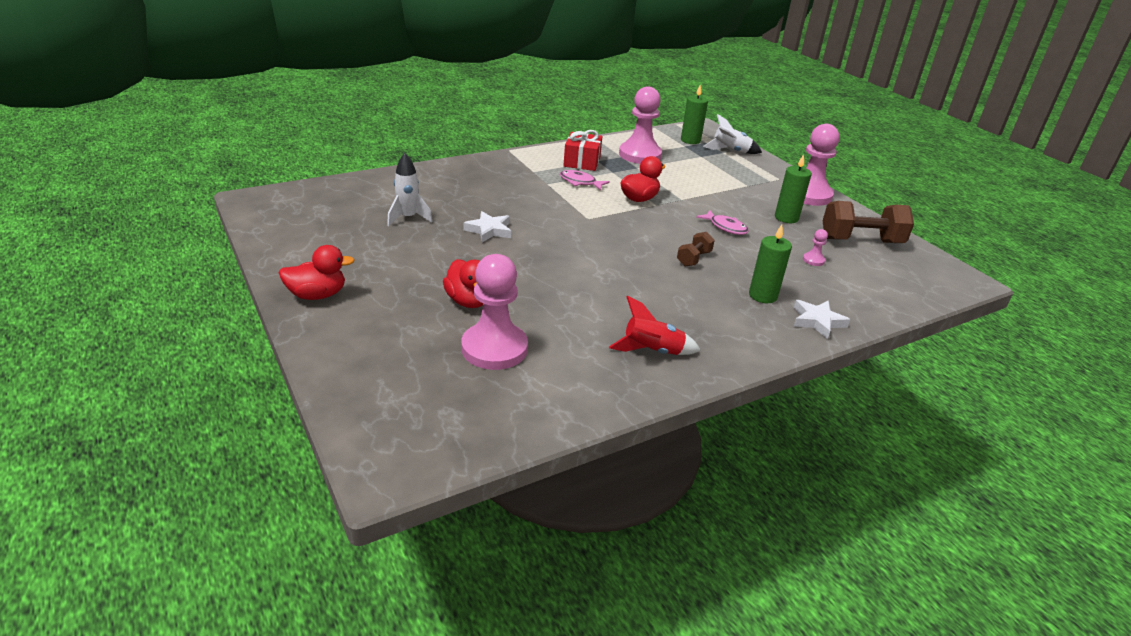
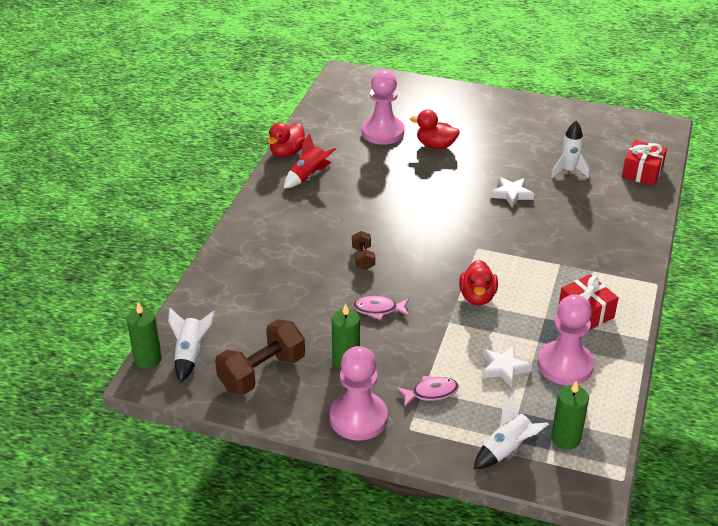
camera: 140 degrees right, 5 degrees up
red duck [279,245,355,300] -> red duck moved to [267,123,305,157]
pink fish [560,170,610,190] -> pink fish moved to [396,376,459,407]
green candle [749,225,792,303] -> green candle moved to [127,302,162,369]
white star [794,300,850,339] -> white star moved to [482,345,532,388]
pink pawn [803,229,828,266] -> none
none -> white rocket [168,308,215,382]
none -> red gift [622,140,667,186]

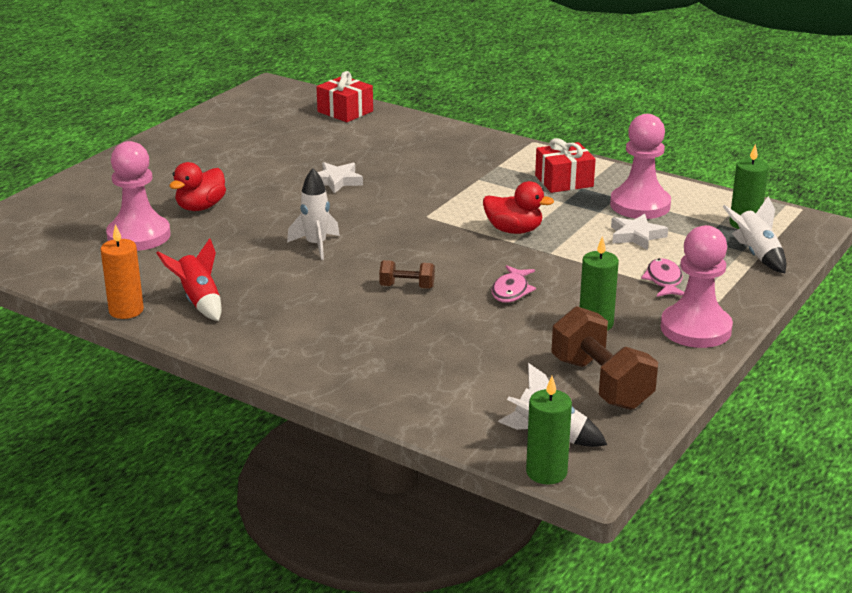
camera: 75 degrees left, 10 degrees down
red duck [267,123,305,157] -> orange candle [101,224,144,319]
white rocket [551,121,589,178] -> white rocket moved to [287,168,340,260]

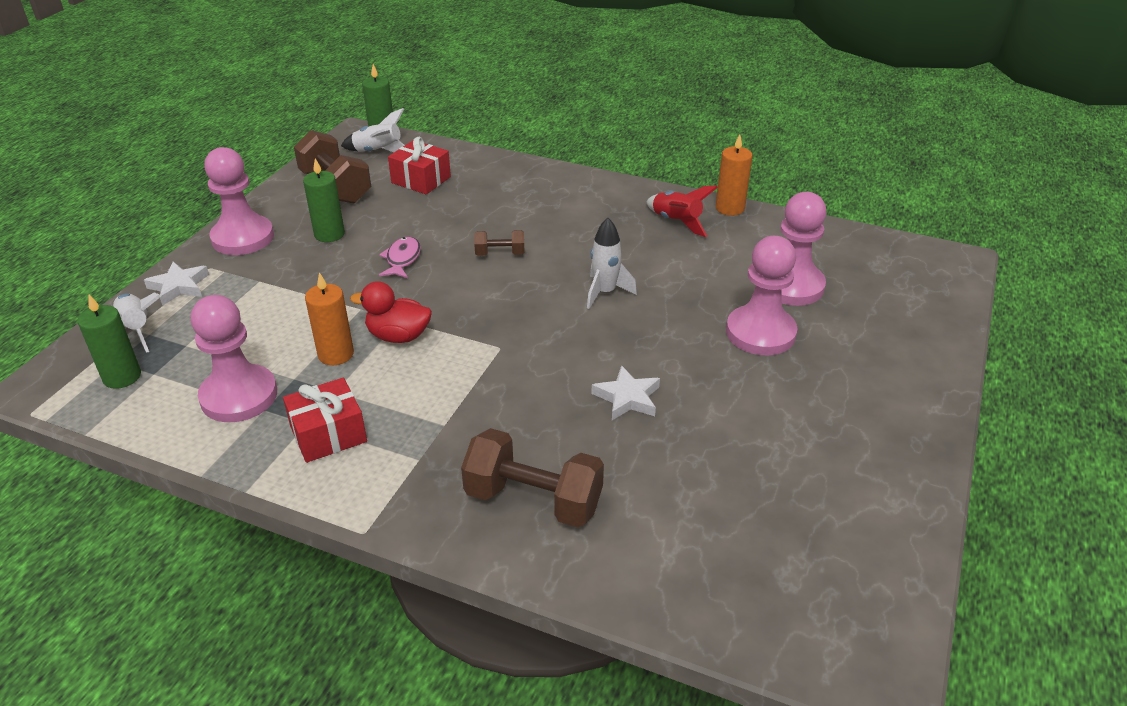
camera: 170 degrees right, 10 degrees up
red duck [169,162,226,211] -> pink pawn [726,236,797,355]
red gift [316,71,373,122] -> red gift moved to [388,137,451,194]
white star [611,214,668,250] -> white star moved to [144,262,209,306]
pink fish [641,258,684,297] -> none
none -> orange candle [305,272,354,365]
none -> brown dumbbell [461,428,604,527]

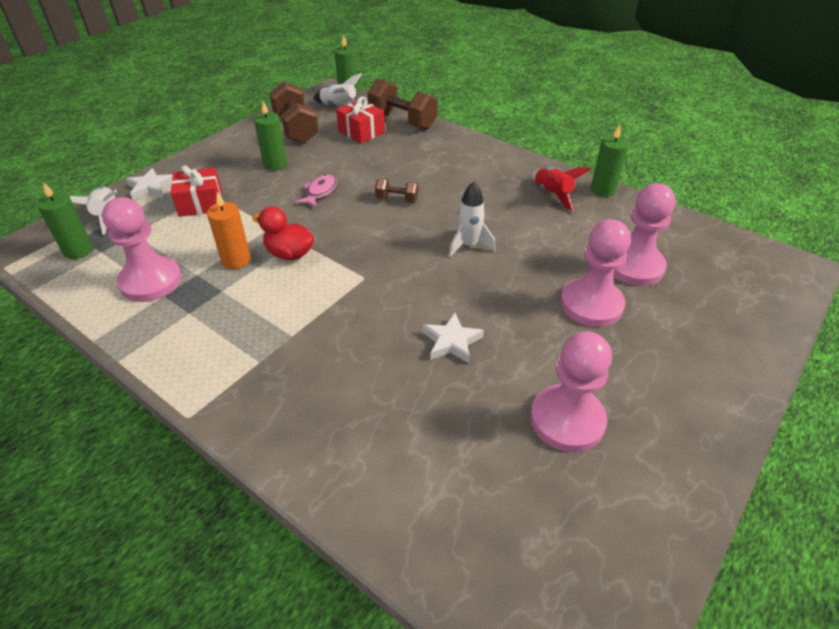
camera: 15 degrees right, 5 degrees up
pink pawn [204,147,274,255] -> pink pawn moved to [530,331,612,452]
red gift [283,378,367,463] -> red gift moved to [171,165,222,217]
brown dumbbell [461,428,604,527] -> brown dumbbell moved to [368,79,438,130]
orange candle [716,134,752,216] -> green candle [591,125,629,197]

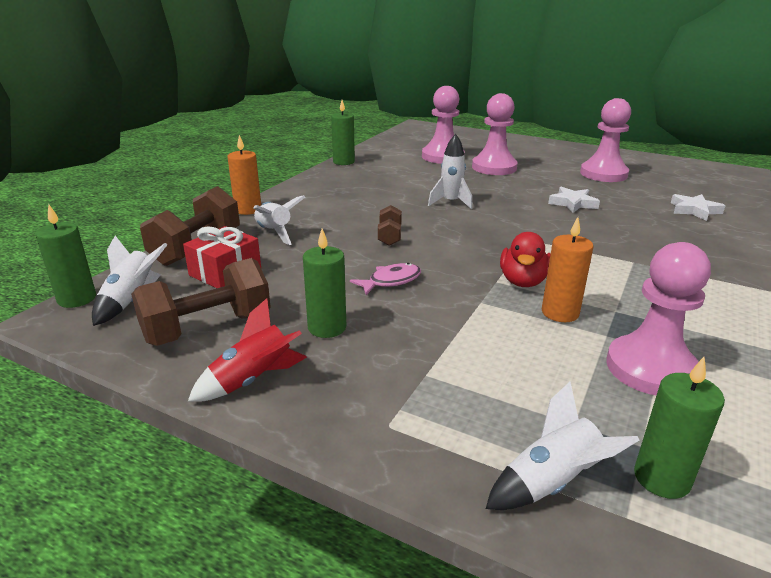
camera: 100 degrees left, 15 degrees down
white star [126,168,173,200] -> white star moved to [671,194,725,221]
red gift [171,165,222,217] -> none
pink fish [295,175,337,208] -> pink fish turned 135 degrees clockwise [350,263,421,295]
red rocket [532,167,591,211] -> red rocket moved to [188,298,307,402]
none -> orange candle [227,135,261,215]
none -> white rocket [253,195,305,245]

